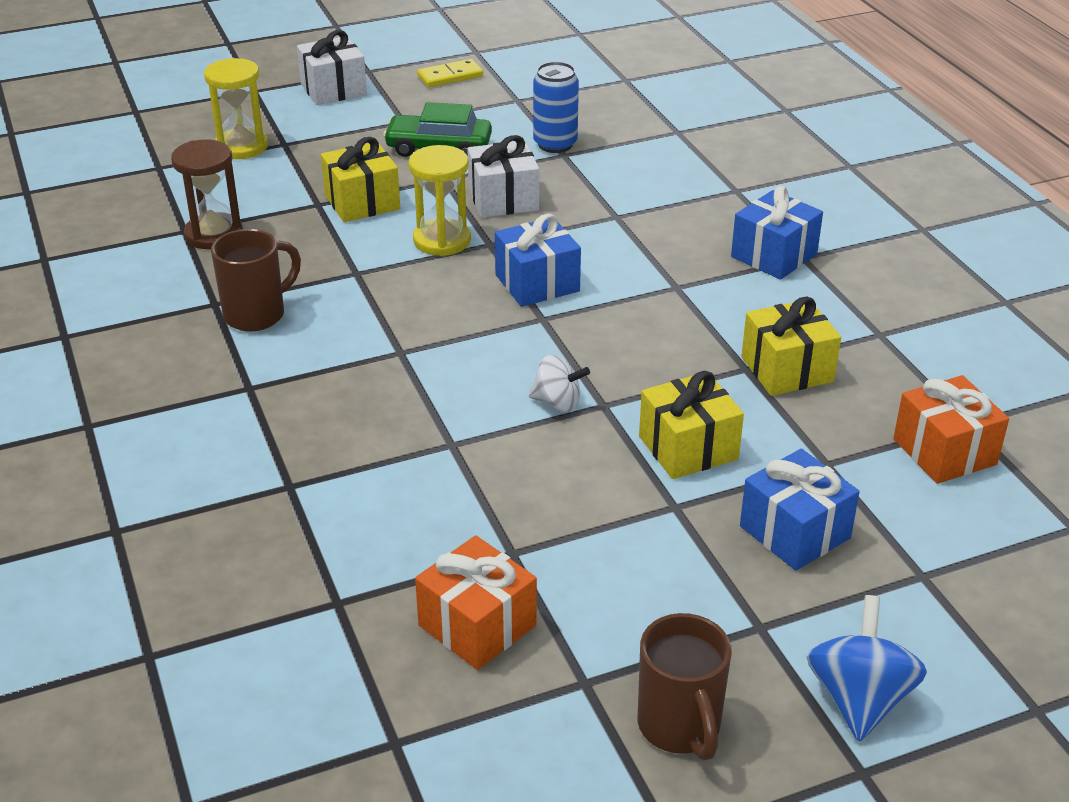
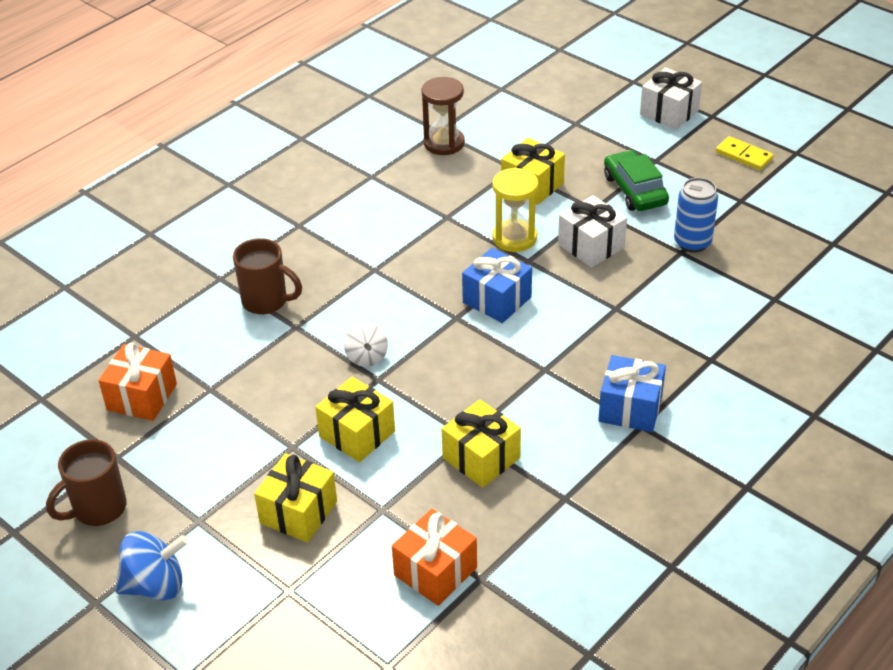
camera: 65 degrees right, 5 degrees up
yellow hourglass [204,58,268,159] -> none
brown mug [211,229,301,332] -> brown mug moved to [233,238,302,314]
blue gift [740,449,860,571] -> yellow gift [254,453,337,542]

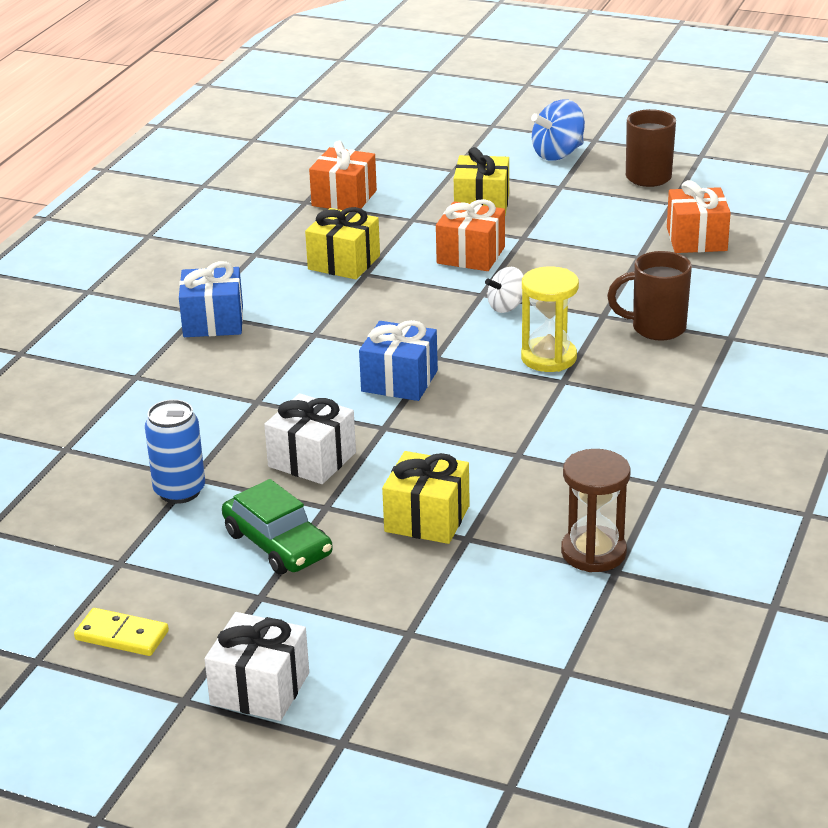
camera: 160 degrees right, 10 degrees down
yellow gift [315,377,395,462] -> orange gift [436,199,505,271]
white spinning top [344,323,388,367] -> white spinning top turned 90 degrees counterclockwise [485,267,524,313]
yellow hourglass [492,168,539,252] -> yellow hourglass moved to [521,266,579,372]

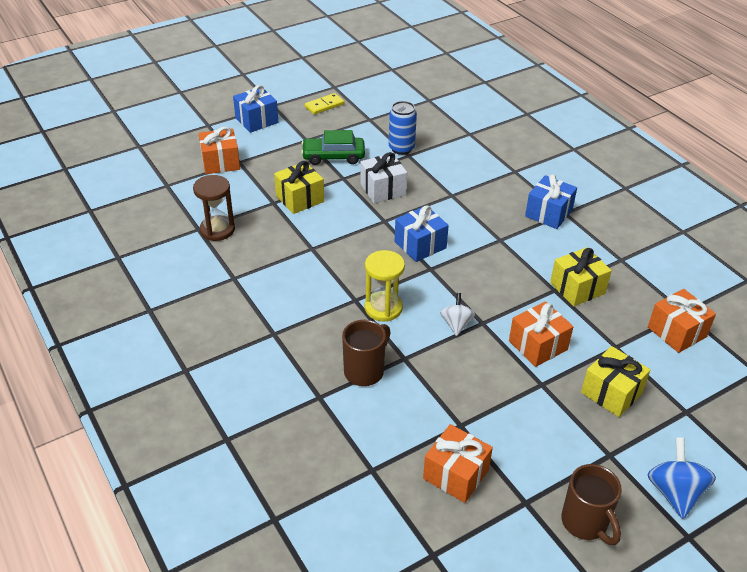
camera: 125 degrees right, 10 degrees up
white gift [205,612,309,721] -> blue gift [233,85,279,133]
none -> orange gift [199,127,240,174]

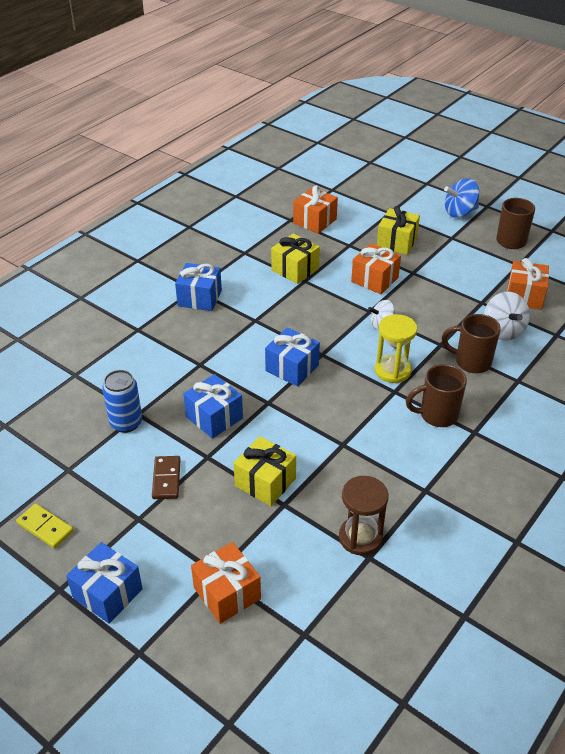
camera: 110 degrees left, 0 degrees up
green car [301,130,365,165] -> brown domino [152,456,181,499]
white gift [360,152,407,203] -> blue gift [183,374,243,439]
none -> brown mug [406,364,467,427]
none -> white spinning top [484,292,530,341]

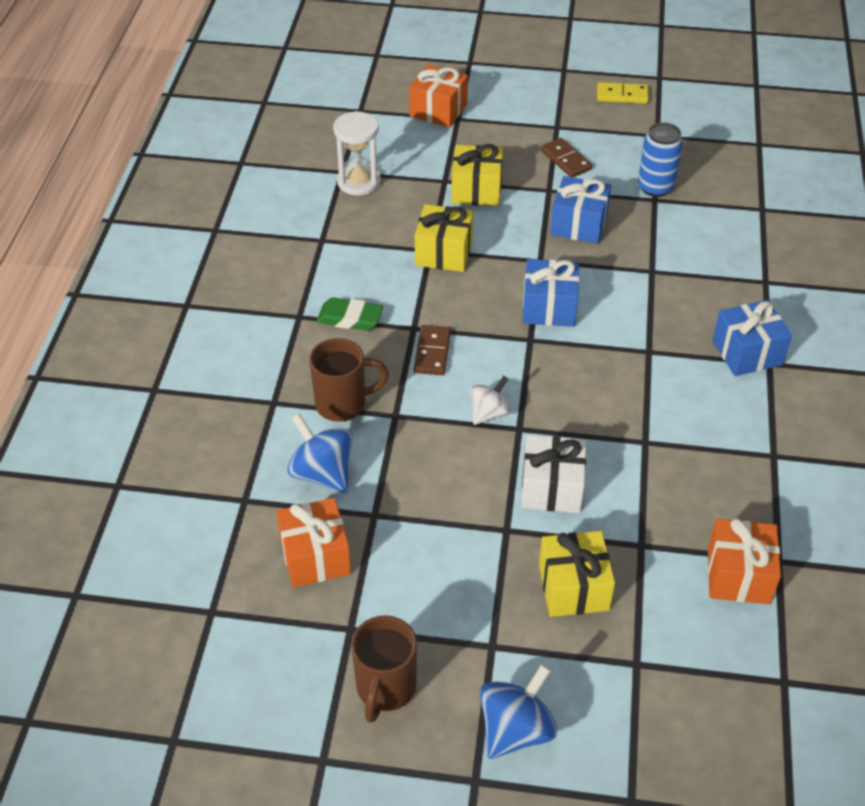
camera: 150 degrees right, 5 degrees up
blue gift [66,542,143,624] -> none
yellow gift [271,233,320,284] -> yellow gift moved to [415,204,473,272]
brown hourglass [339,476,389,556] -> white hourglass [333,111,381,196]
orange gift [351,243,401,294] -> white gift [521,435,586,513]
yellow hourglass [375,314,417,383] -> brown domino [414,325,451,375]
brown mug [406,364,467,427] -> green eraser [316,297,383,331]
white spinning top [484,292,530,341] -> blue spinning top [287,413,353,493]

